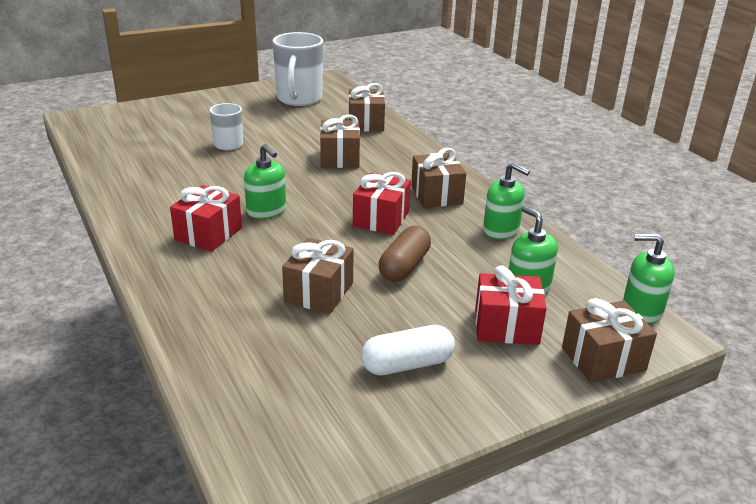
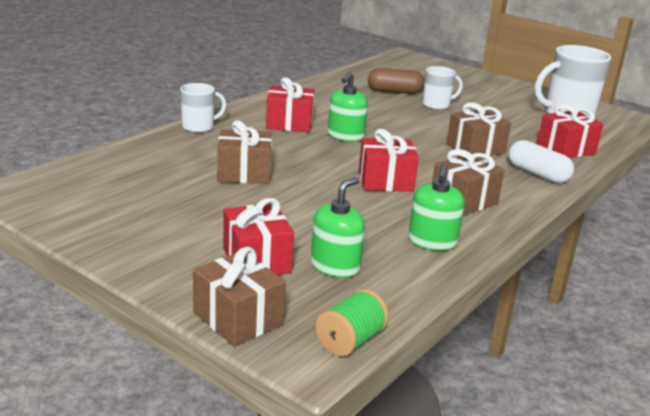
camera: 65 degrees right, 5 degrees down
brown gift [349,83,385,132] -> red gift [537,104,603,158]
white capsule [361,325,455,375] -> white capsule moved to [508,140,574,184]
brown capsule [379,226,431,282] -> brown capsule moved to [368,68,425,94]
green soap dispenser [623,234,675,324] -> green spool [316,289,389,357]
none -> white mug [180,83,226,133]

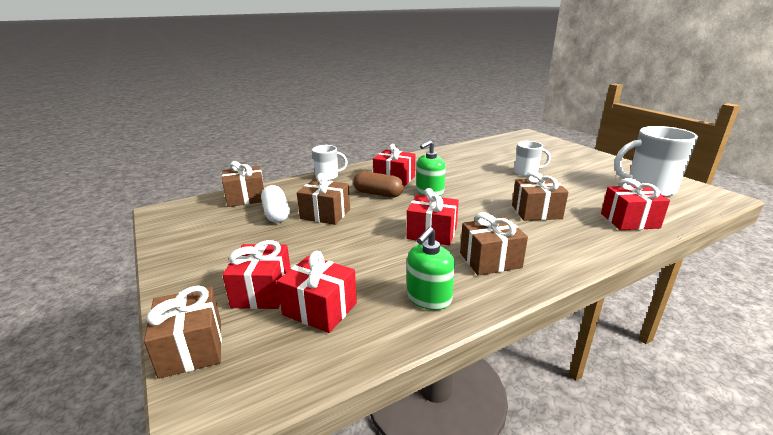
camera: 25 degrees right, 0 degrees up
green soap dispenser [311,177,365,278] -> red gift [277,251,357,333]
green spool [316,289,389,357] -> none
brown capsule [368,68,425,94] -> brown capsule moved to [353,171,404,198]
white capsule [508,140,574,184] -> white capsule moved to [261,185,290,223]
none -> brown gift [222,161,264,207]

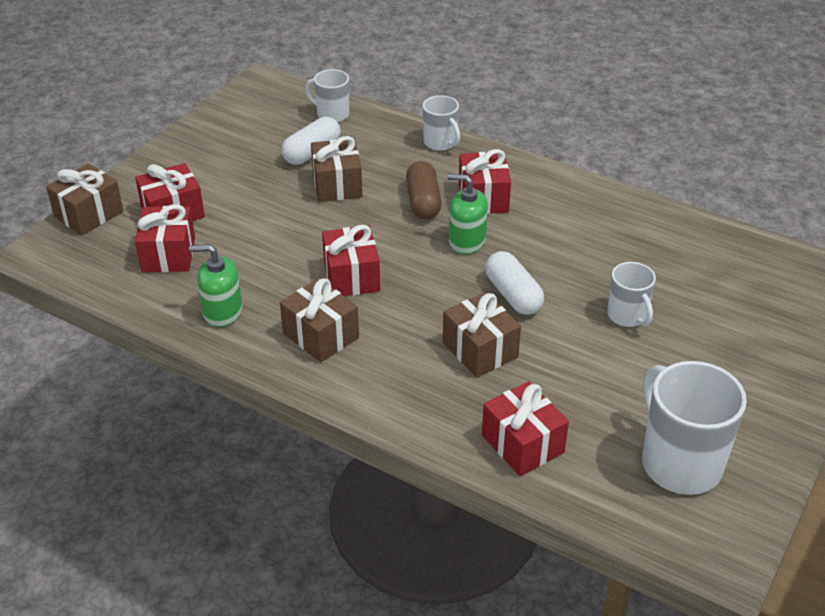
camera: 60 degrees right, 15 degrees up
brown gift [222,161,264,207] -> white mug [305,69,349,122]
none -> white capsule [485,251,544,315]

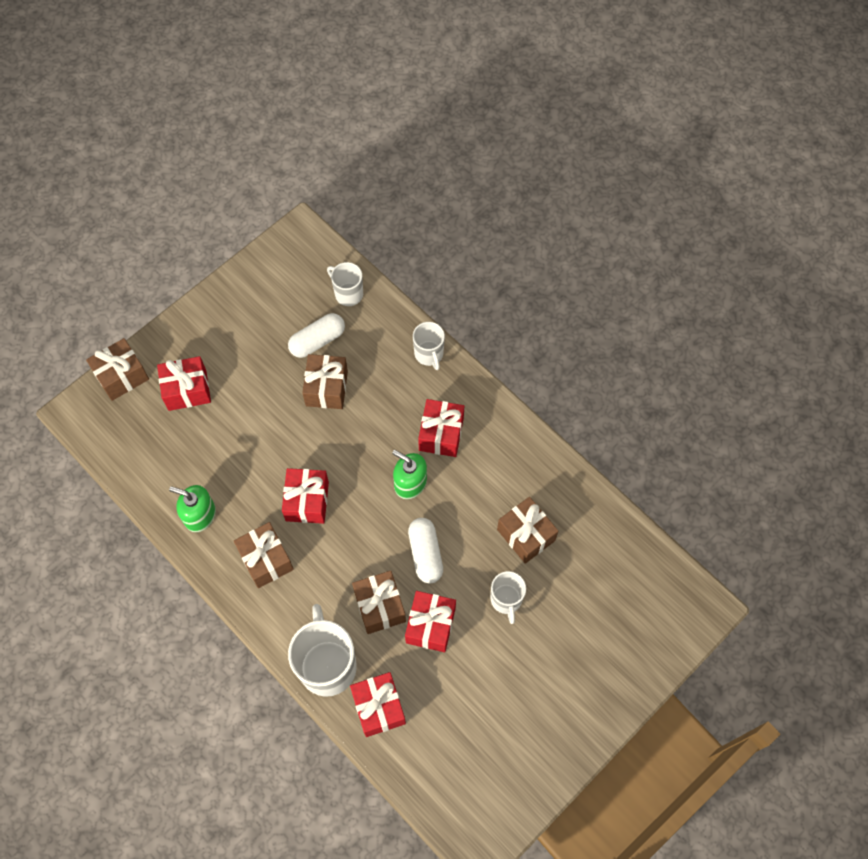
camera: 15 degrees right, 25 degrees up
red gift [135,204,195,272] -> red gift moved to [405,591,456,652]
brown capsule [406,161,442,219] -> none
white mug [642,361,747,495] -> white mug moved to [288,604,357,697]
none -> brown gift [497,497,558,564]

